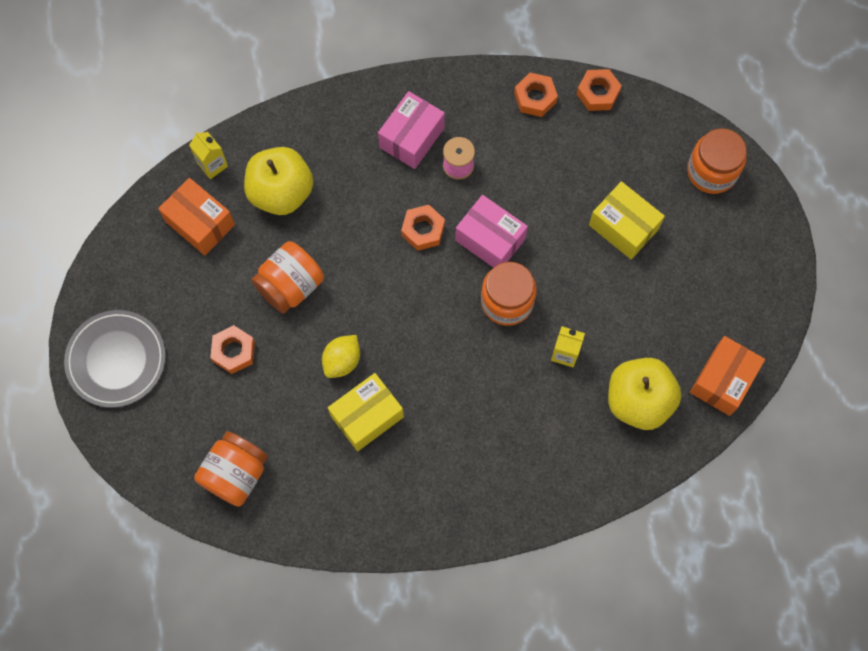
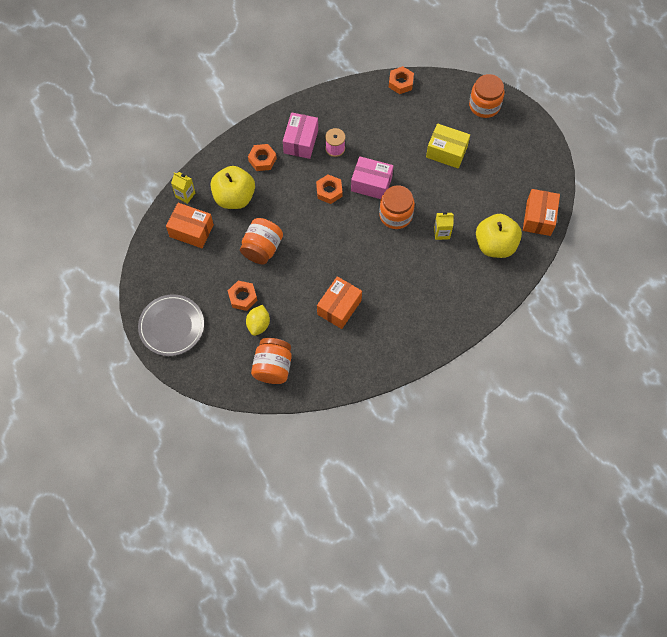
camera: 20 degrees left, 5 degrees down
yellow lemon [322,335,360,378] -> yellow lemon moved to [246,305,270,336]
yellow box [328,373,404,451] -> orange box [317,276,362,329]
orange nut [514,73,558,117] -> orange nut moved to [248,144,277,171]

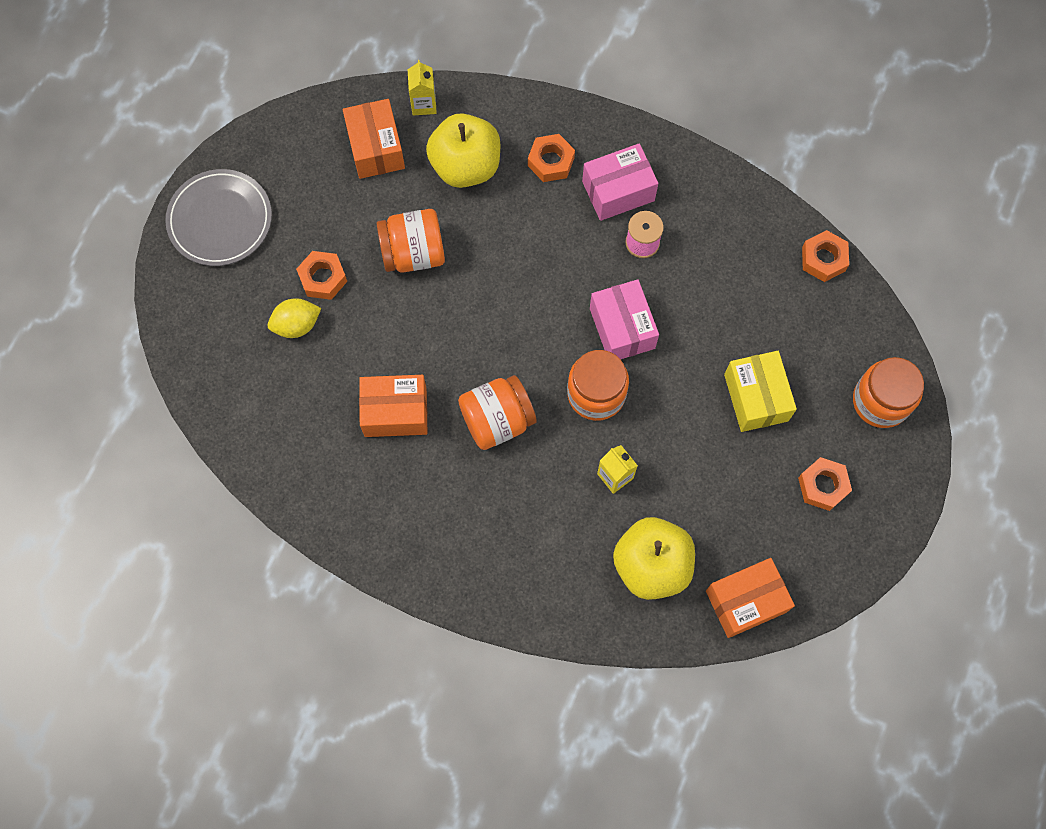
camera: 55 degrees right, 5 degrees up
orange jar [251,338,292,384] -> orange jar moved to [458,375,537,450]
orange nut [316,174,343,204] -> orange nut moved to [798,457,852,511]

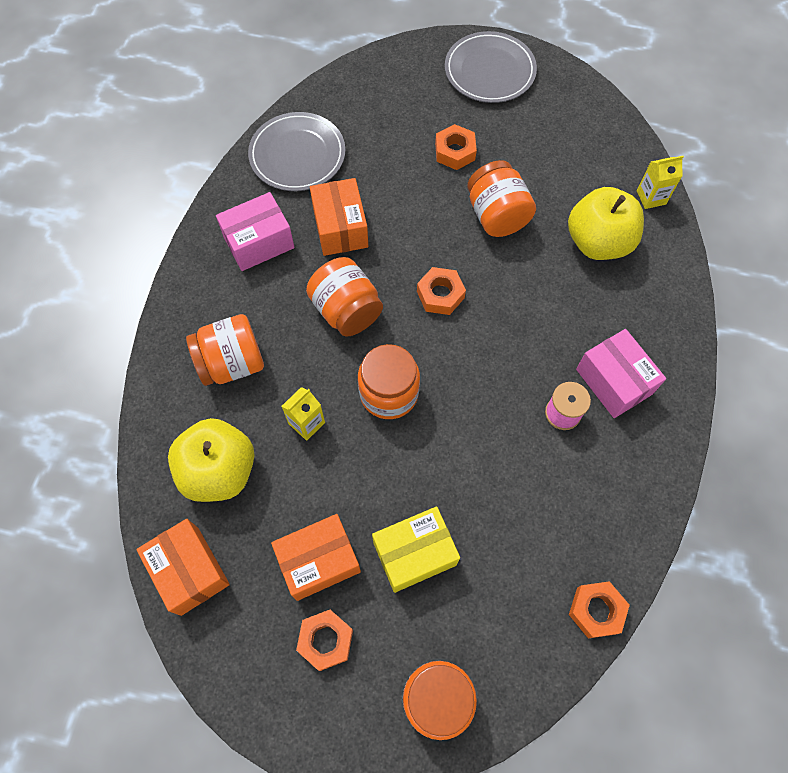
camera: 80 degrees right, 5 degrees down
yellow lemon [267,298,321,338] -> none
orange box [343,99,405,179] -> orange box moved to [271,514,361,601]
orange nut [528,134,575,182] -> orange nut moved to [417,267,466,315]
pink box [590,279,659,359] -> pink box moved to [216,192,295,271]
none -> orange jar [186,314,264,386]
none -> grey plate [248,112,345,191]

